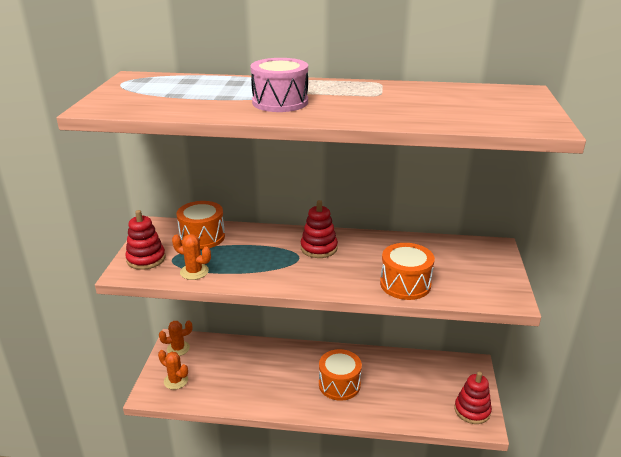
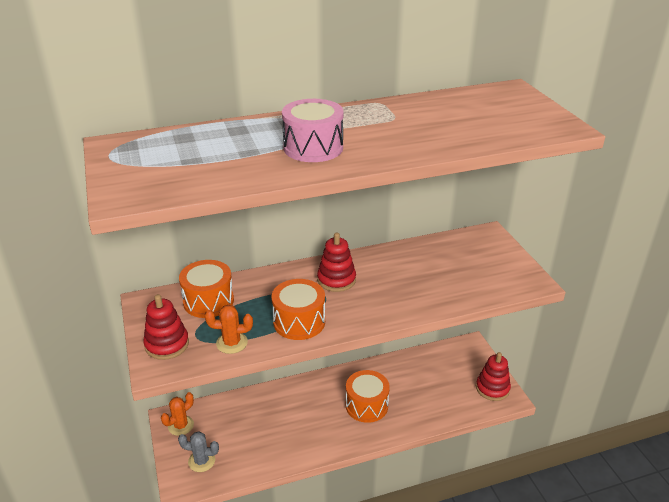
camera: 25 degrees left, 5 degrees up
orange cactus [158,350,188,390] -> grey cactus [178,432,219,472]
orange drum [380,243,435,300] -> orange drum moved to [271,279,325,340]

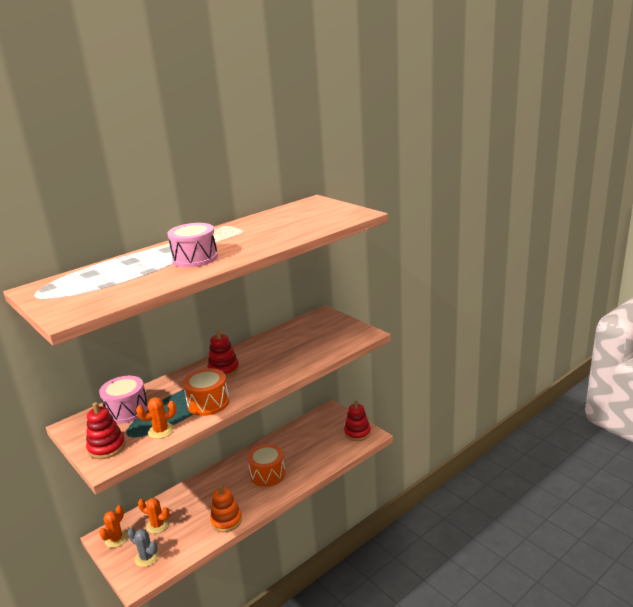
camera: 20 degrees left, 10 degrees down
grey cactus [178,432,219,472] -> grey cactus turned 45 degrees clockwise [128,528,159,567]
orange drum [179,260,234,318] -> pink drum [99,376,148,424]
none -> orange cactus [138,498,170,534]
none -> orange stacking toy [210,485,242,532]

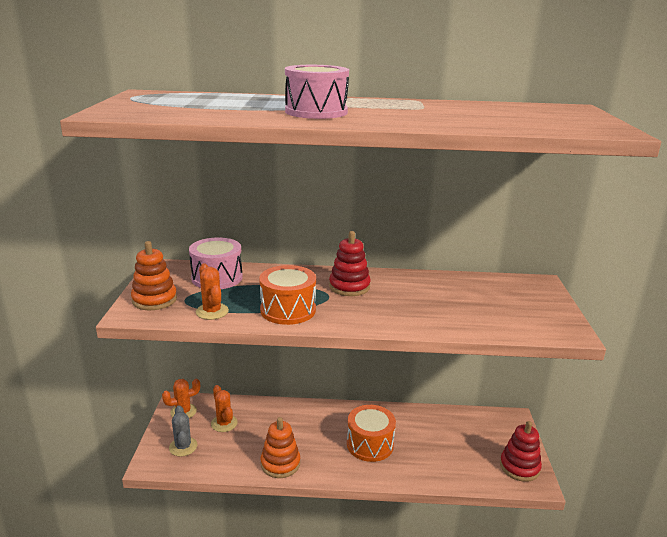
camera: 40 degrees right, 0 degrees up
red stacking toy [86,402,125,459] -> orange stacking toy [131,241,177,310]
orange cactus [136,397,176,439] -> orange cactus turned 45 degrees clockwise [196,263,229,320]

